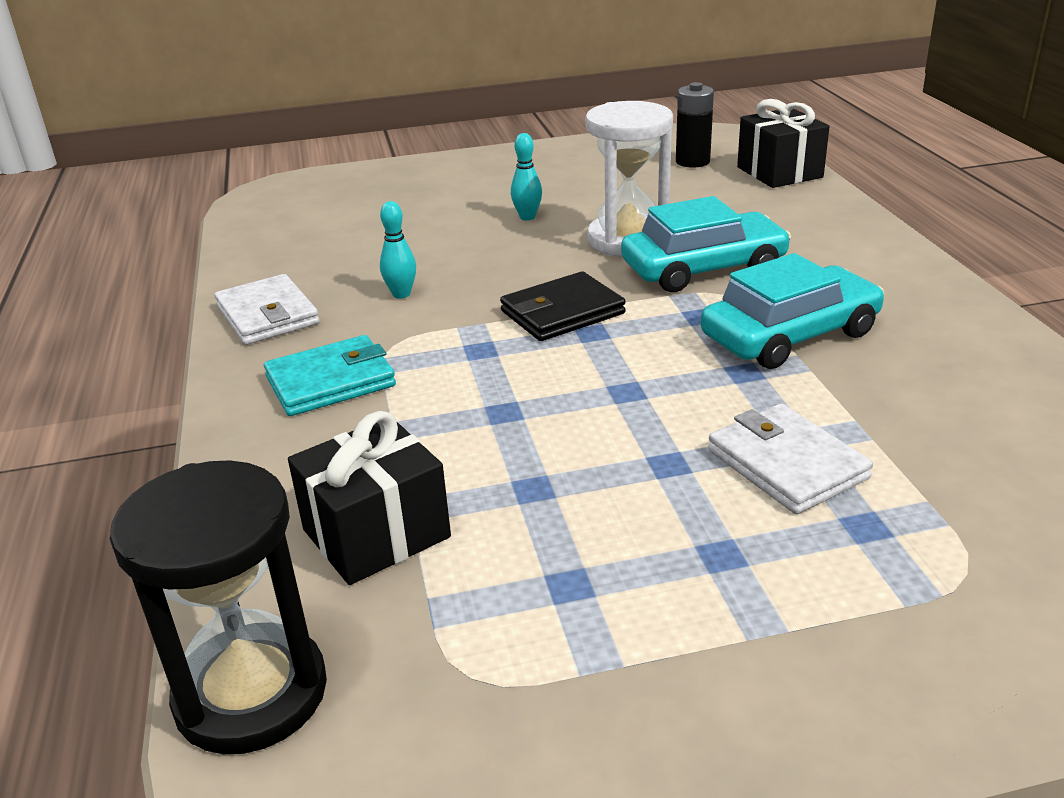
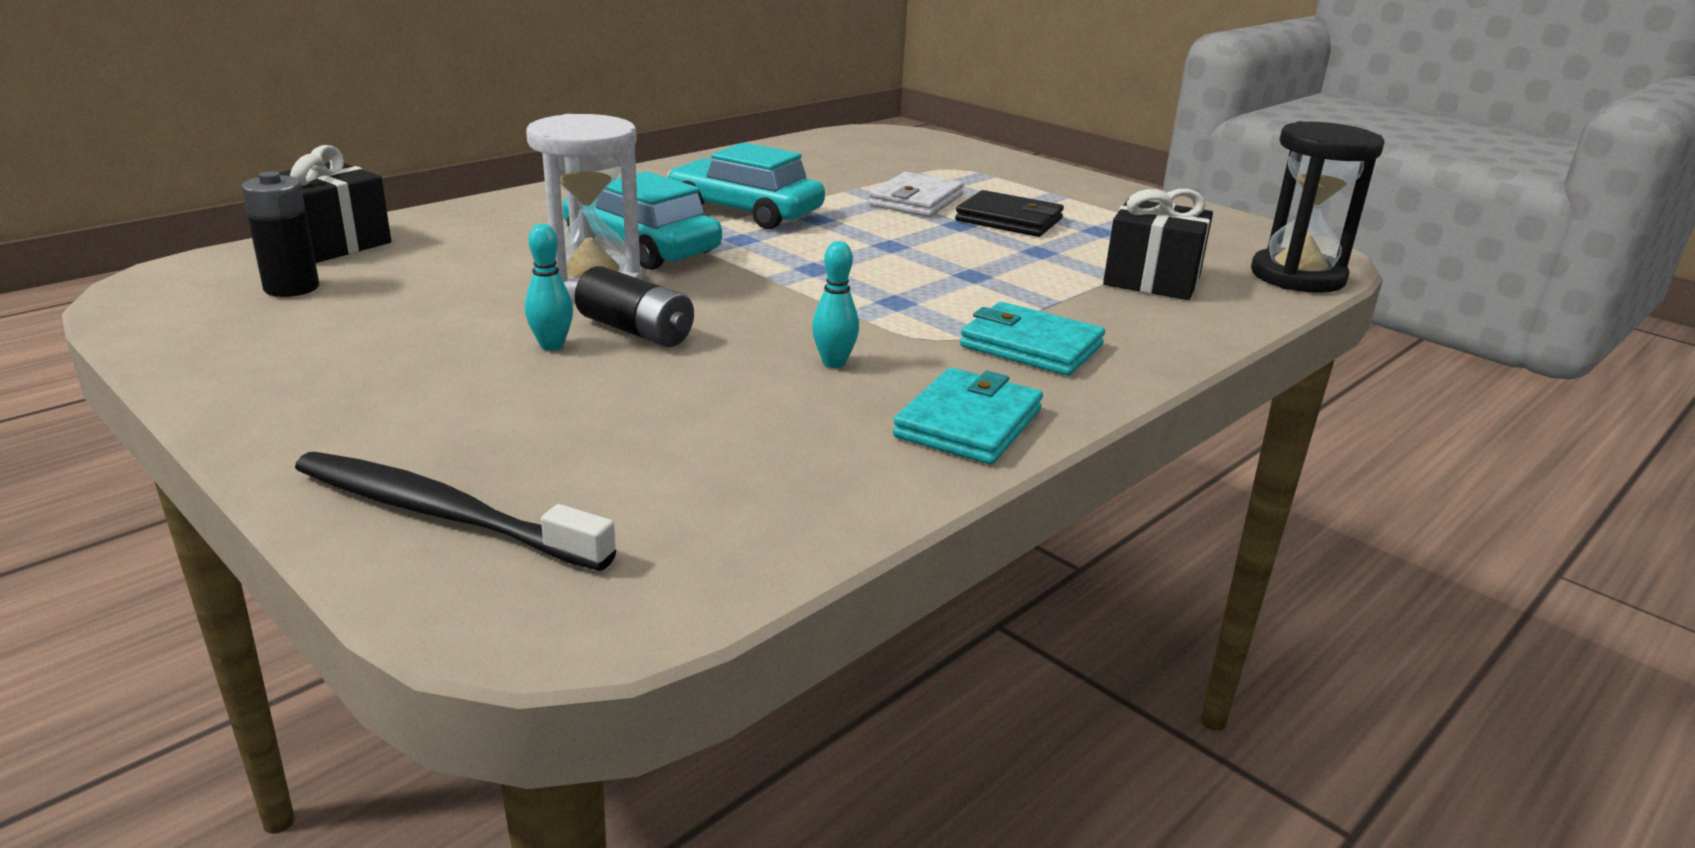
camera: 125 degrees left, 5 degrees down
white wallet [214,274,320,345] -> turquoise wallet [893,368,1043,465]
black wallet [500,271,626,341] -> black wallet moved to [955,190,1064,237]
none -> black toothbrush [295,452,616,571]
none -> black battery [575,266,694,347]

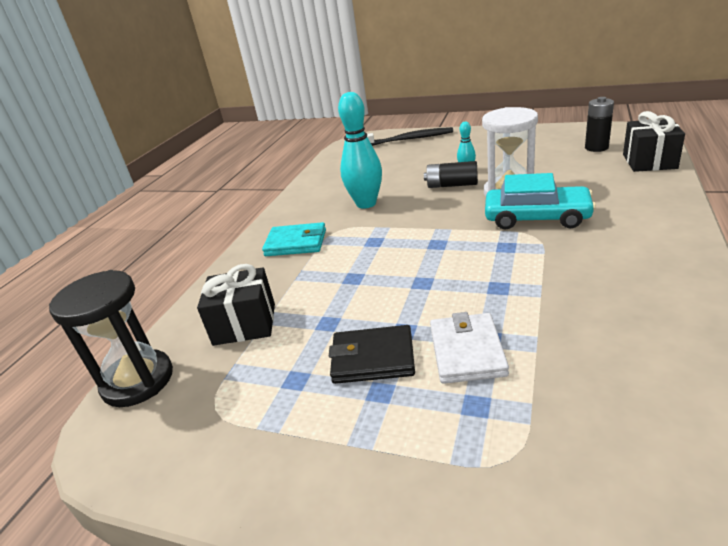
camera: 160 degrees right, 5 degrees up
turquoise car [667,142,825,229] -> none
turquoise bowling pin [812,241,859,368] -> turquoise bowling pin [338,92,382,209], size x2.09
turquoise wallet [893,368,1043,465] -> none

